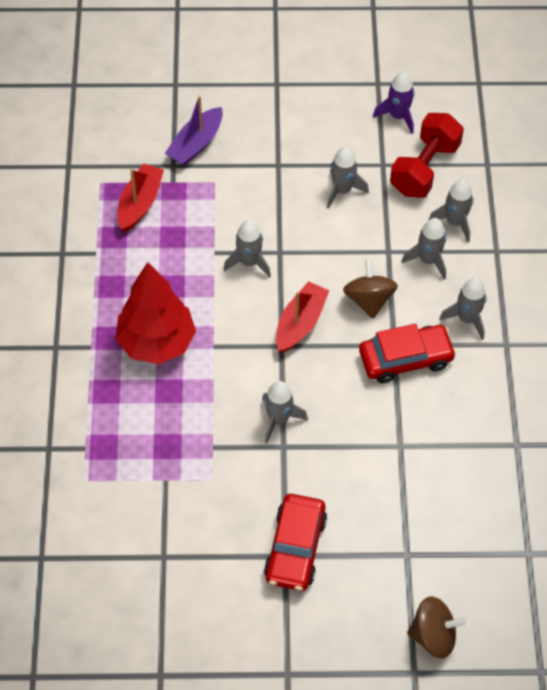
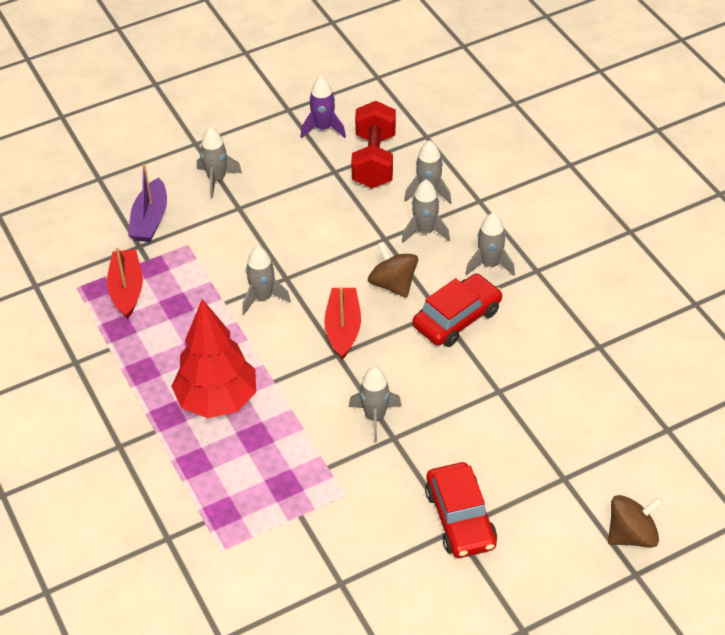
camera: 25 degrees left, 10 degrees down
grey rocket [327,146,369,208] -> grey rocket moved to [197,127,242,198]

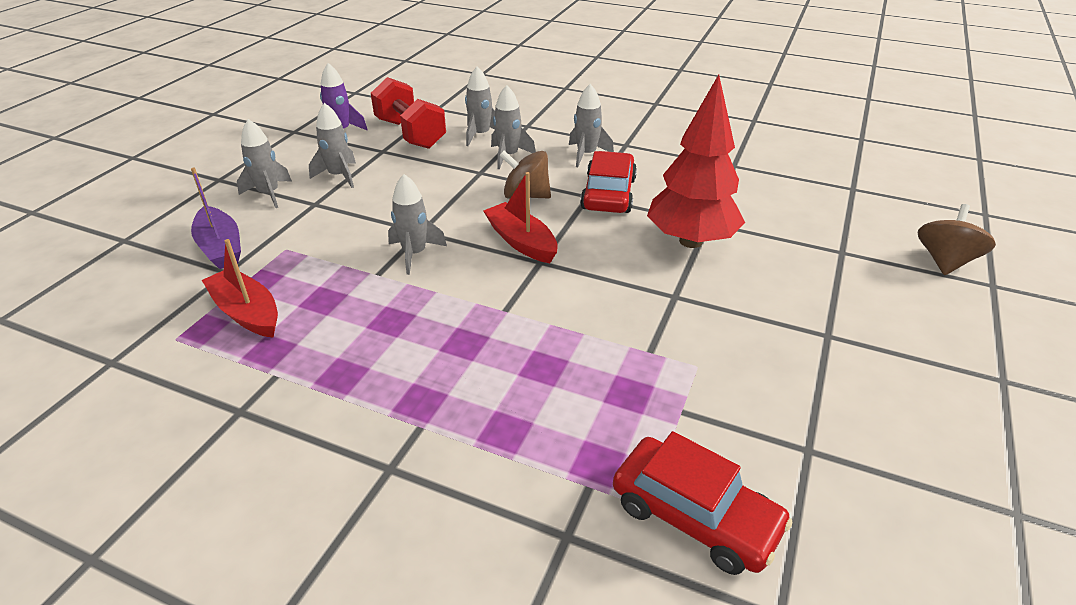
camera: 40 degrees left, 10 degrees down
red tree [171,299,256,418] -> red tree moved to [647,74,745,248]
grey rocket [349,367,402,442] -> grey rocket moved to [309,103,356,188]
red car [425,462,497,558] -> red car moved to [613,431,793,575]

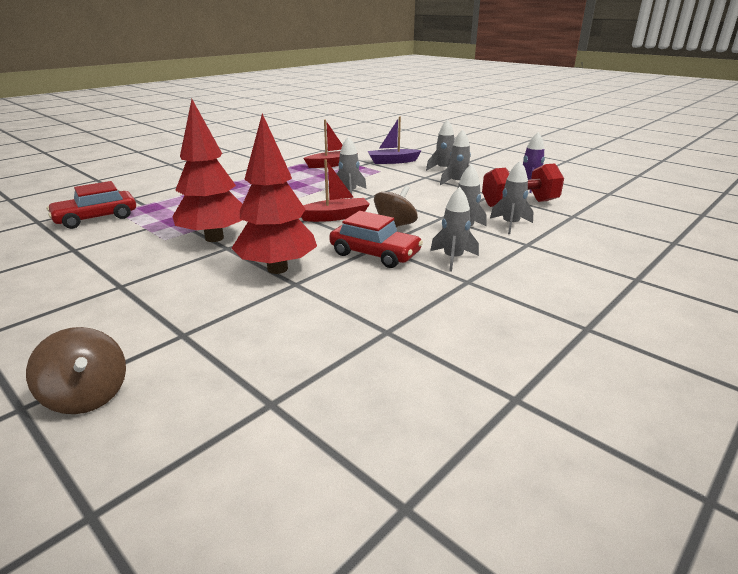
camera: 110 degrees right, 10 degrees down
none -> red tree [172,99,242,242]

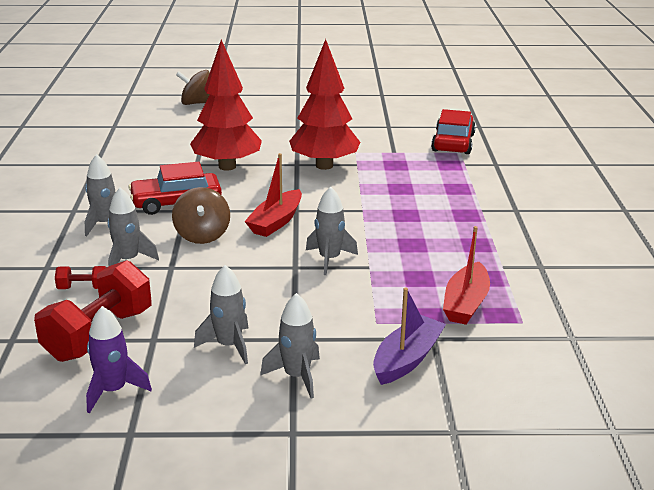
camera: 135 degrees right, 0 degrees up
grey rocket [490,161,533,234] -> red dumbbell [55,266,107,289]

